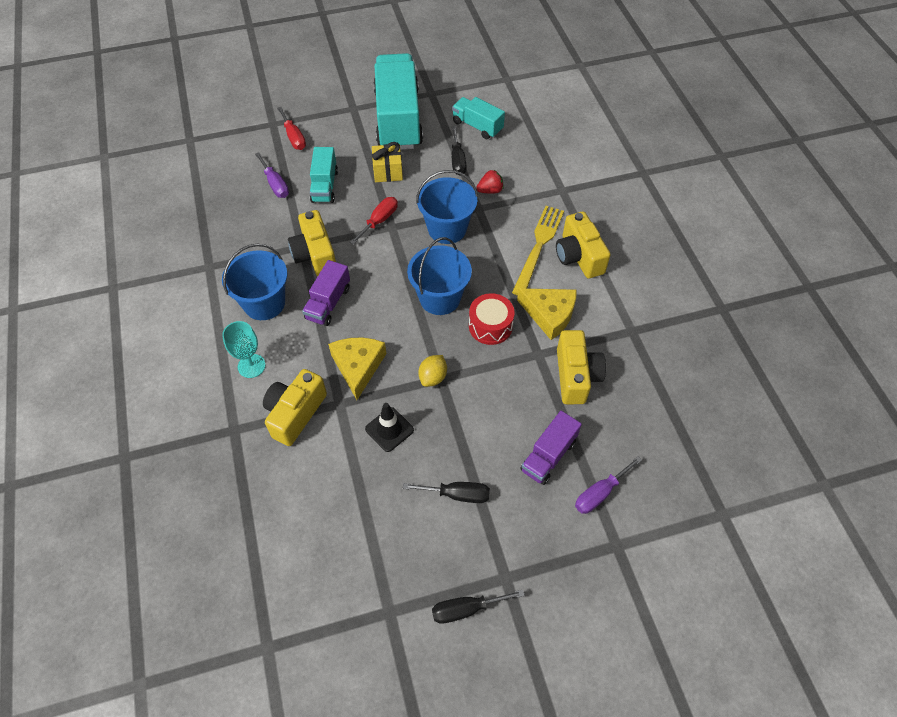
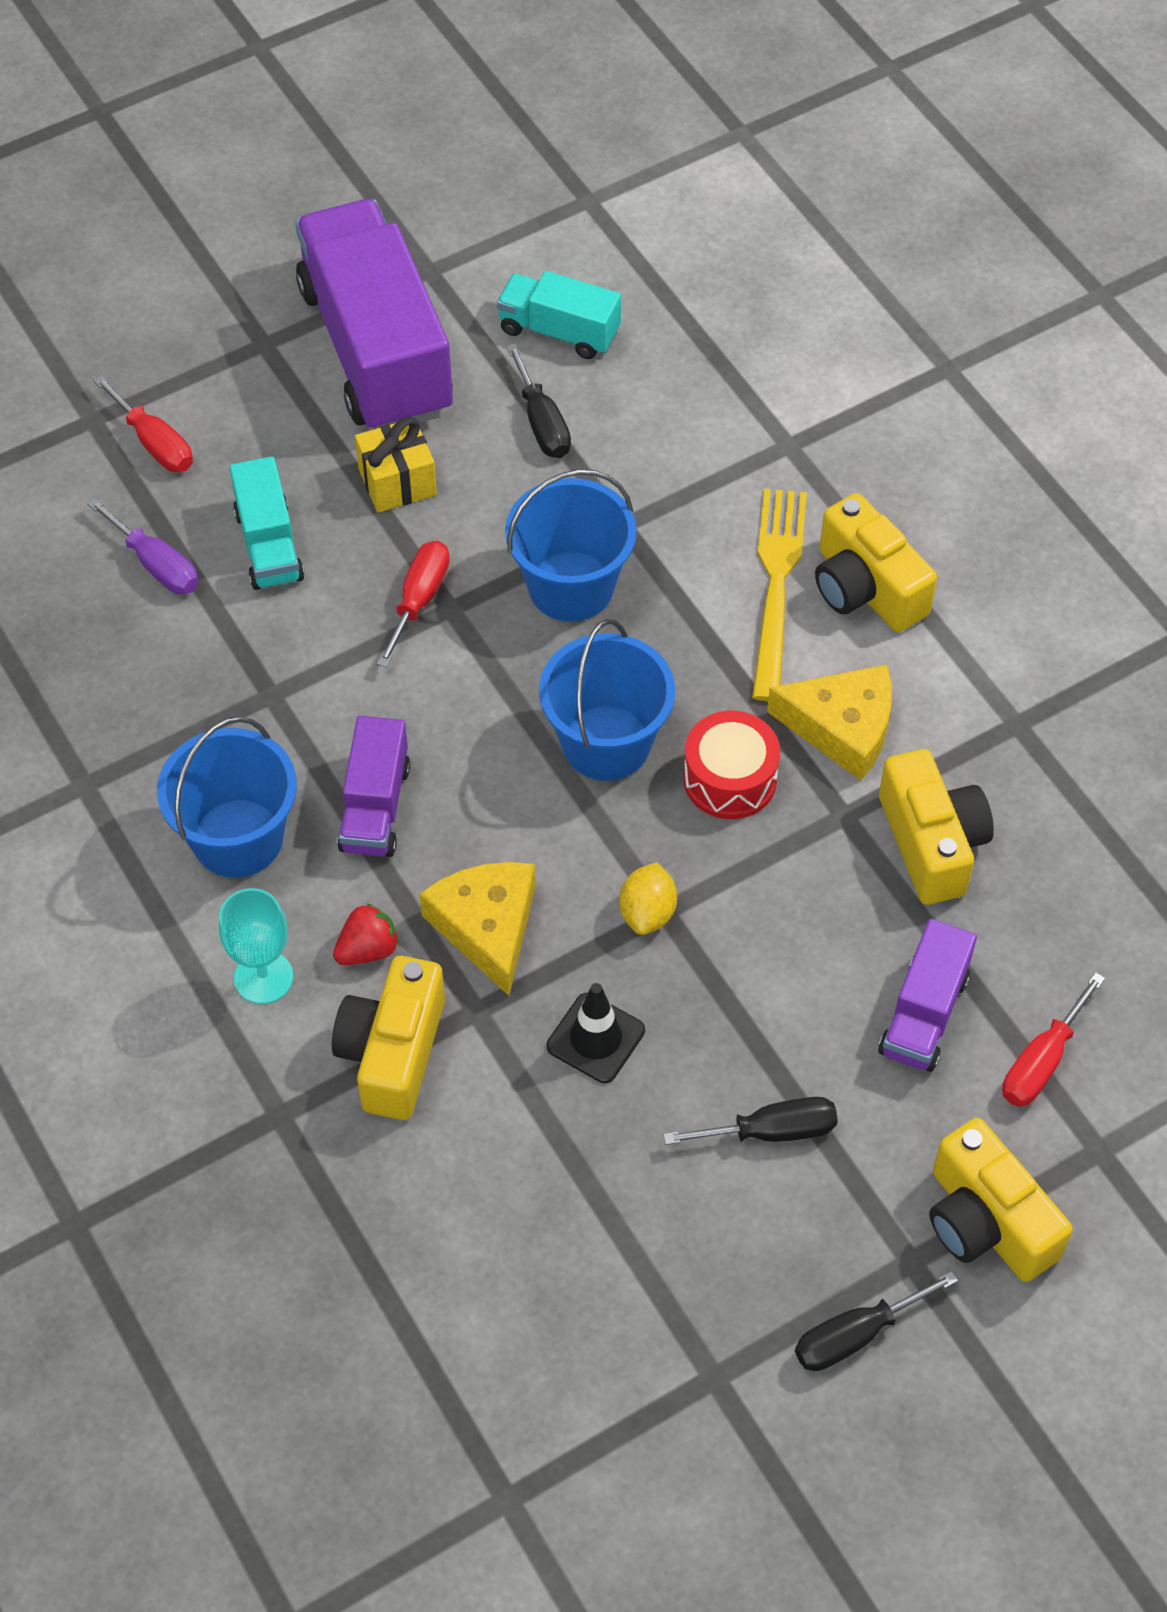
camera: 15 degrees left, 0 degrees up
yellow camera [288,210,336,276] -> yellow camera moved to [929,1118,1073,1282]
turquoise truck [373,53,423,150] -> purple truck [295,199,453,428]
red strawberry [476,170,504,194] -> red strawberry moved to [333,903,399,965]
purple screwdriver [575,456,642,514] -> red screwdriver [1002,972,1105,1107]

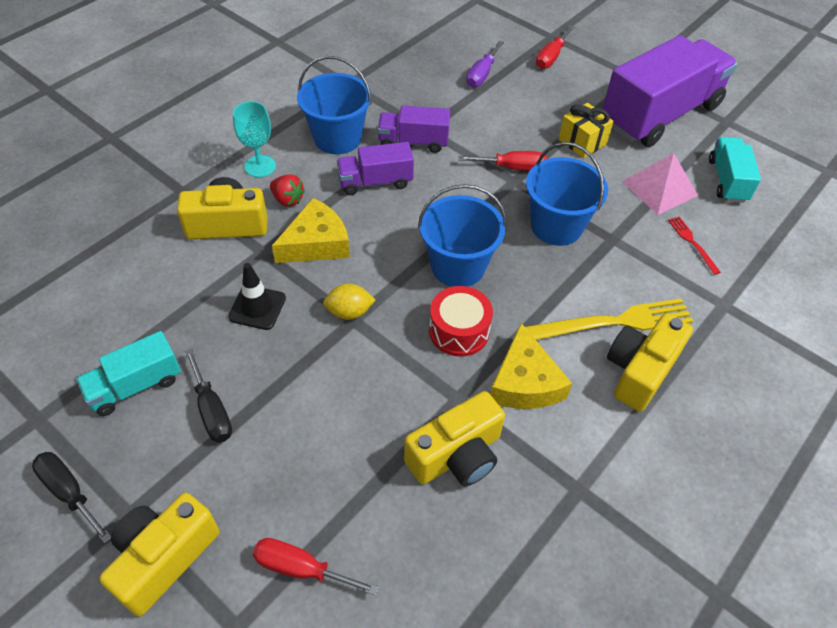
camera: 70 degrees right, 5 degrees down
turquoise truck [229,456,304,590] -> turquoise truck moved to [76,331,181,416]
black screwdriver [506,344,571,458] -> pink pyramid [622,153,698,215]
purple truck [878,919,977,1072] -> purple truck moved to [378,105,450,153]
none -> red fork [668,217,721,275]

